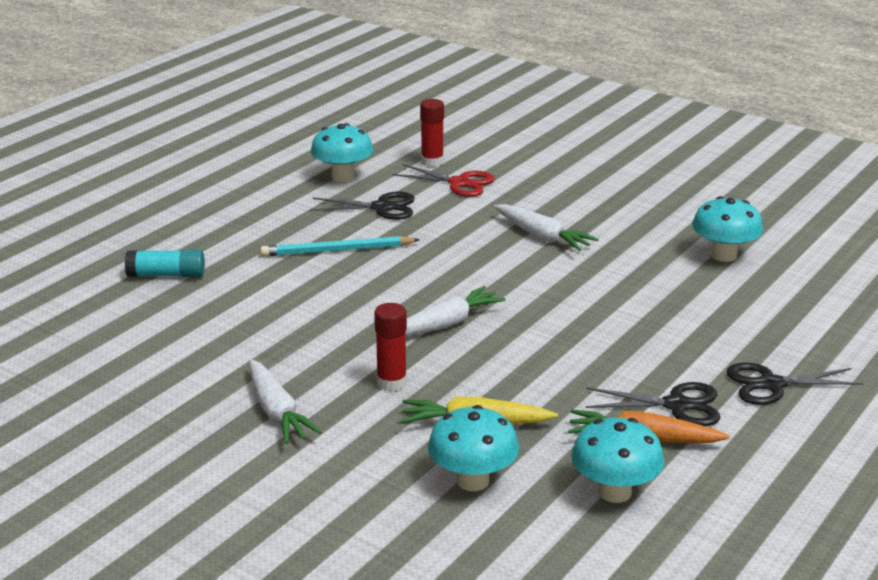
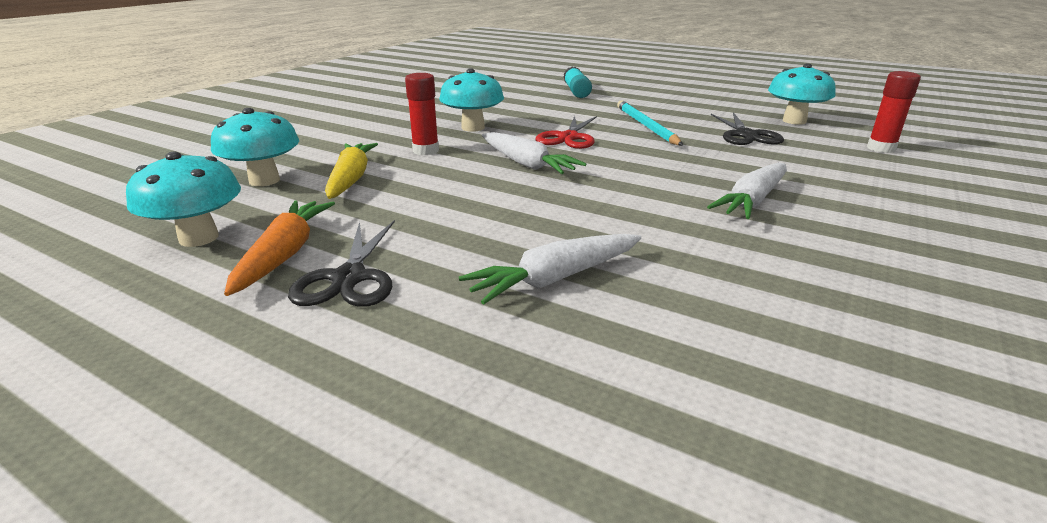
camera: 85 degrees right, 0 degrees up
white carrot [249,359,322,444] -> white carrot moved to [459,234,641,304]
red scissors [393,164,495,197] -> red scissors moved to [536,116,597,149]
turquoise mushroom [692,196,763,262] -> turquoise mushroom moved to [439,69,504,132]
black scissors [726,362,863,405] -> none

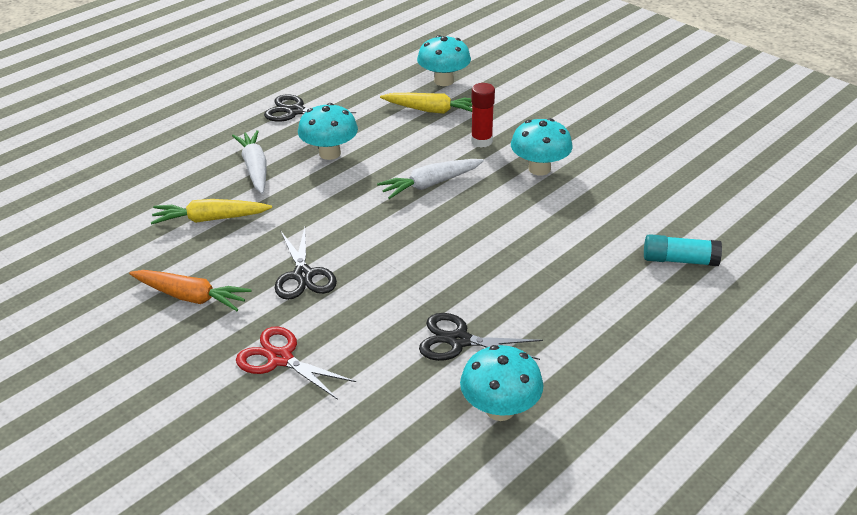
camera: 105 degrees right, 10 degrees up
turquoise mushroom [126,152,241,247] -> turquoise mushroom moved to [298,103,358,160]
orange carrot [224,201,335,296] -> orange carrot moved to [129,270,252,311]
red scissors [536,116,597,149] -> red scissors moved to [236,326,356,400]
turquoise pencil [617,100,683,146] -> none
white carrot [707,162,787,219] -> black scissors [275,227,337,300]
red glue stick [867,71,921,153] -> none
none -> yellow carrot [151,199,272,225]

